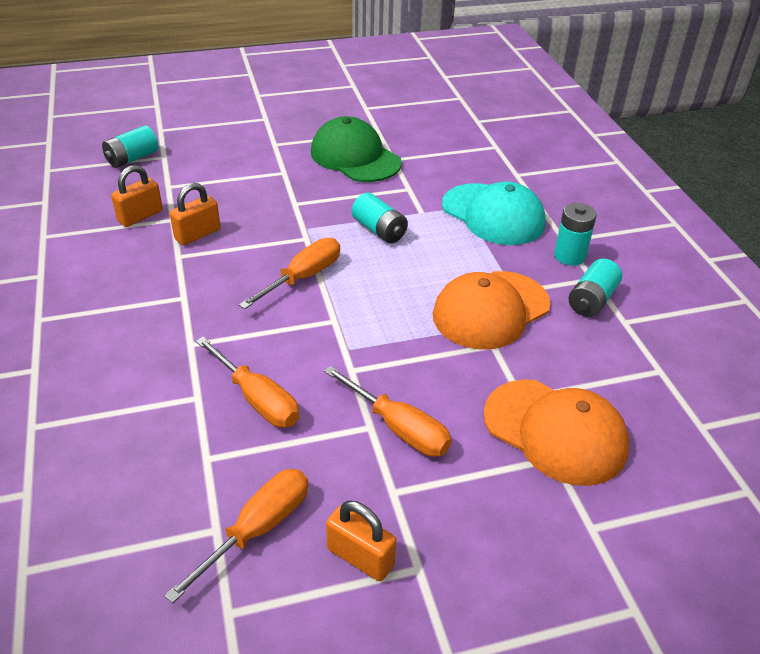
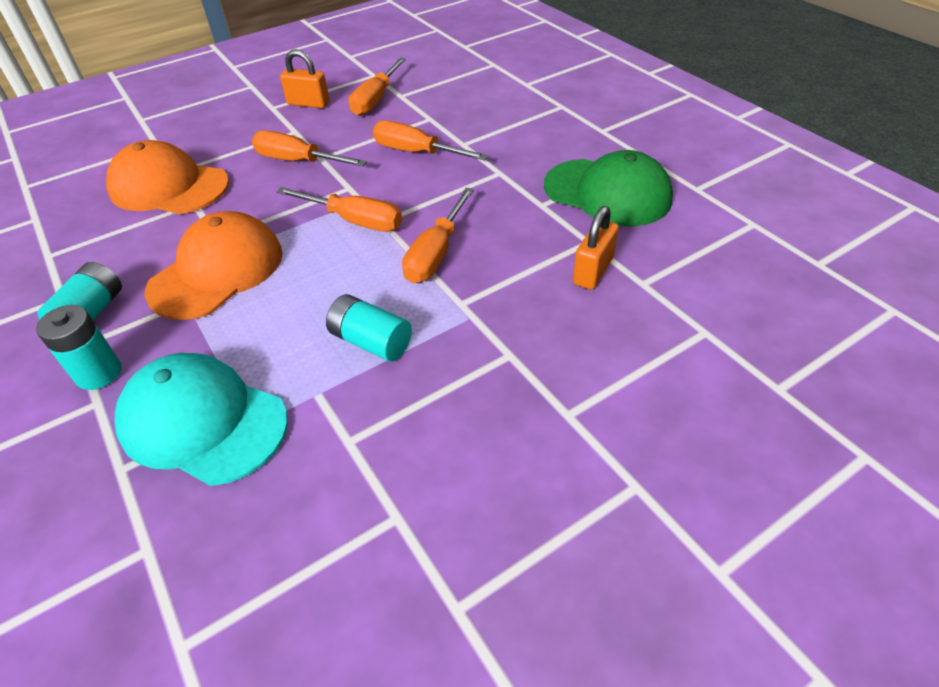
camera: 165 degrees right, 5 degrees up
turquoise battery [102,125,159,168] -> none
orange padlock [111,165,163,227] -> none
green cap [311,116,402,182] -> green cap moved to [544,150,673,227]
none -> orange screwdriver [276,187,402,232]

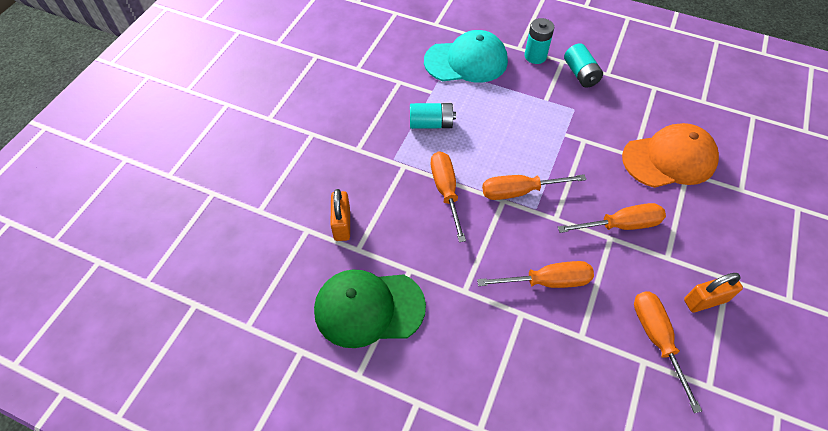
camera: 145 degrees right, 10 degrees up
orange cap [145,211,282,320] -> none

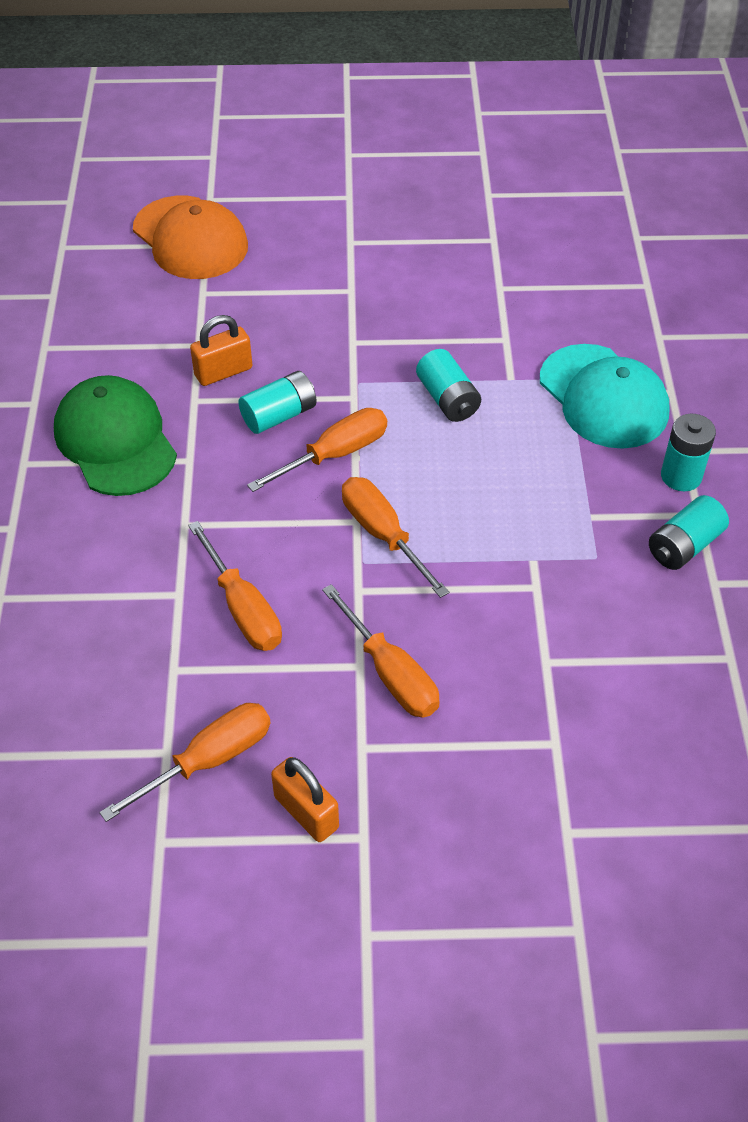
camera: 65 degrees right, 5 degrees down
orange cap [622,123,719,188] -> orange cap moved to [133,196,248,279]
none -> turquoise battery [238,371,317,434]

